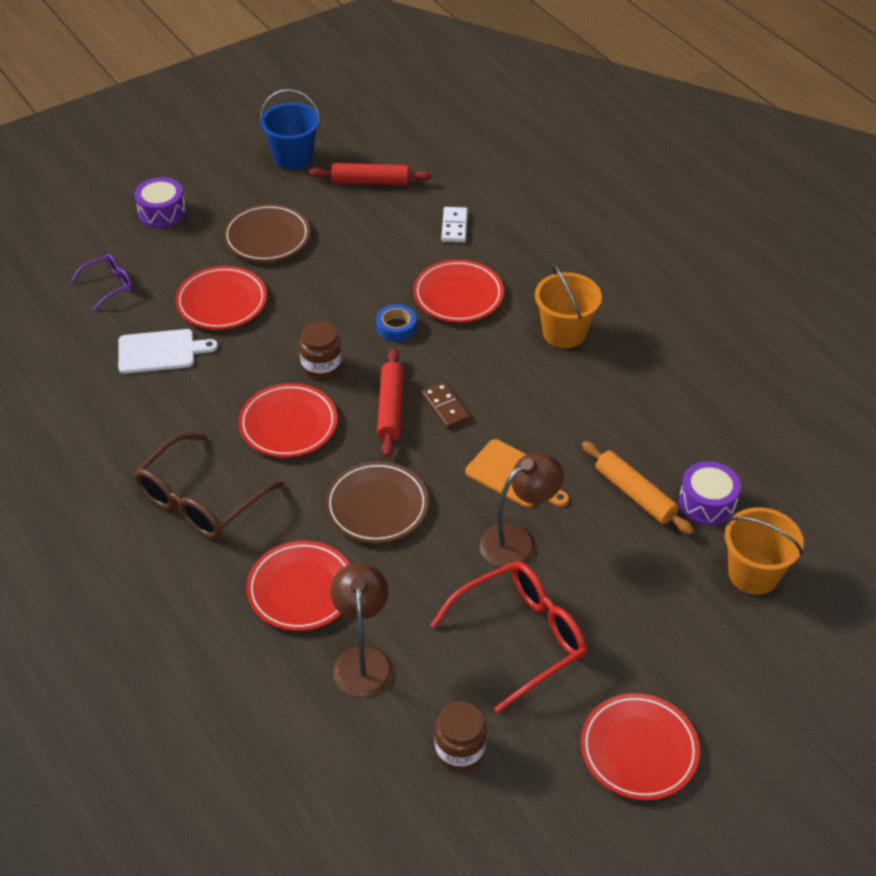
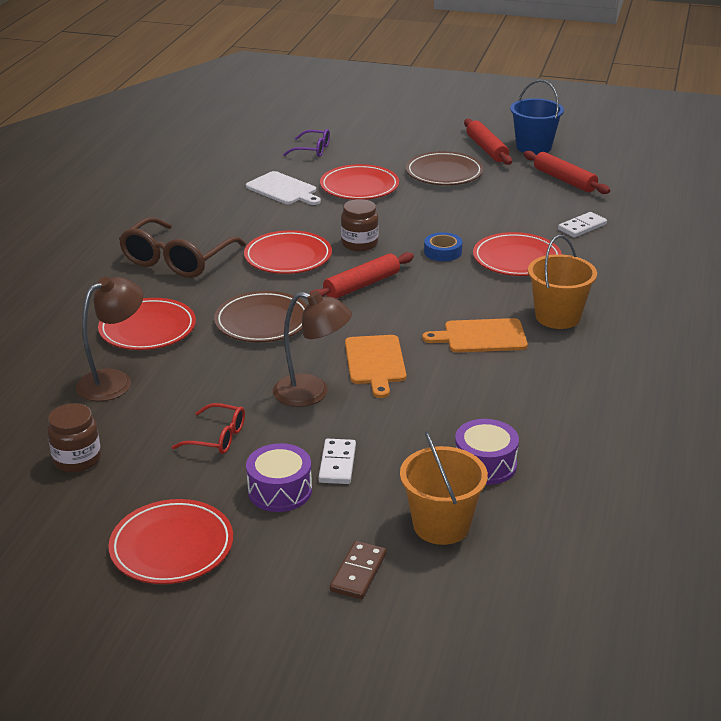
camera: 50 degrees right, 15 degrees down
brown glasses [133,432,284,539] -> brown glasses turned 60 degrees counterclockwise [119,217,246,278]
purple drum [135,177,186,228] -> purple drum moved to [246,443,312,512]
brown domino [422,382,471,429] -> brown domino moved to [330,541,387,600]
red glasses [431,561,587,713] -> red glasses [171,403,245,454], size x0.52
orange rolling pin [582,441,694,535] -> none
none -> white domino [318,439,356,484]
none -> orange cutting board [422,318,528,353]
none -> red rolling pin [464,119,512,165]

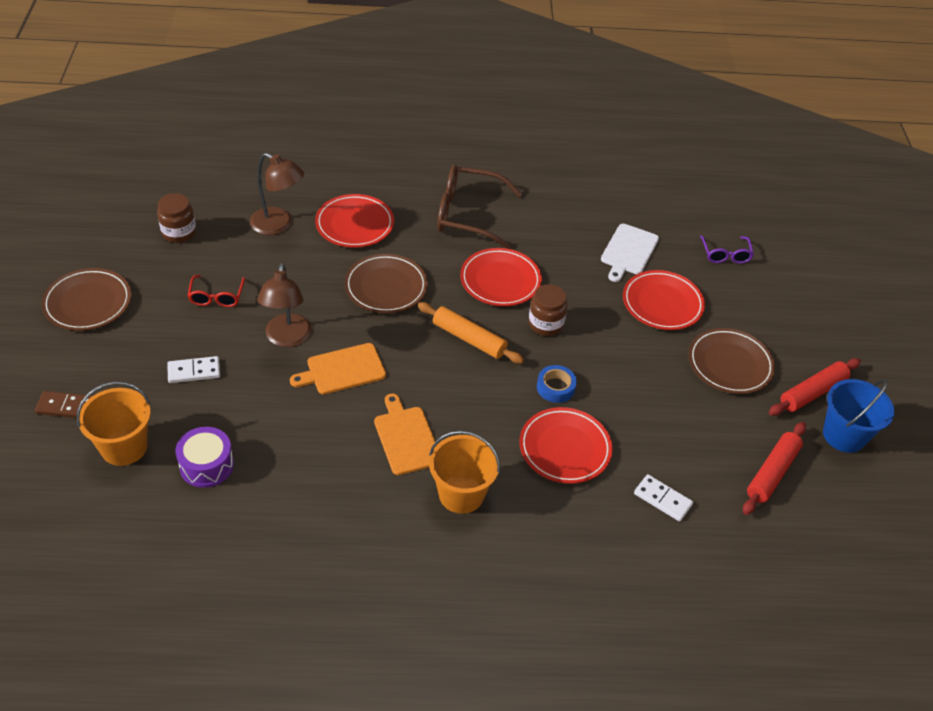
camera: 70 degrees right, 15 degrees up
red plate [108,499,233,584] -> brown plate [42,268,131,331]
purple drum [246,443,312,512] -> none
red rolling pin [309,252,414,299] -> orange rolling pin [418,302,524,364]

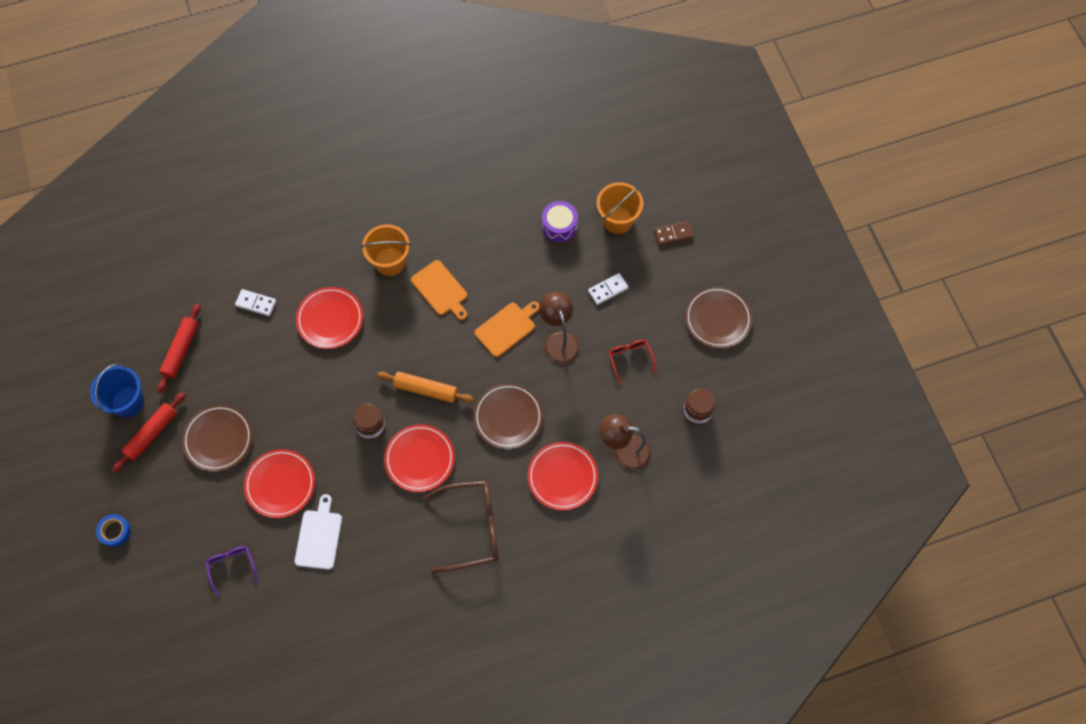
camera: 165 degrees right, 20 degrees up
blue tape [537,365,577,403] -> blue tape moved to [96,514,131,547]

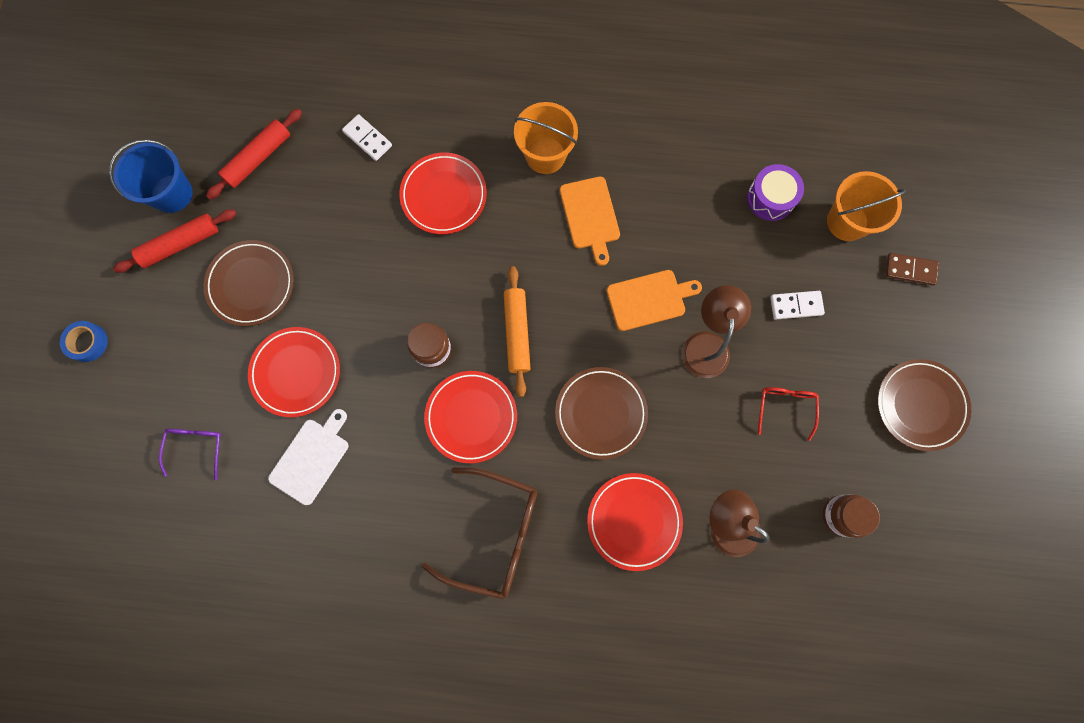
camera: 25 degrees right, 10 degrees up
orange rolling pin [377,372,474,403] -> orange rolling pin turned 45 degrees clockwise [504,266,531,397]

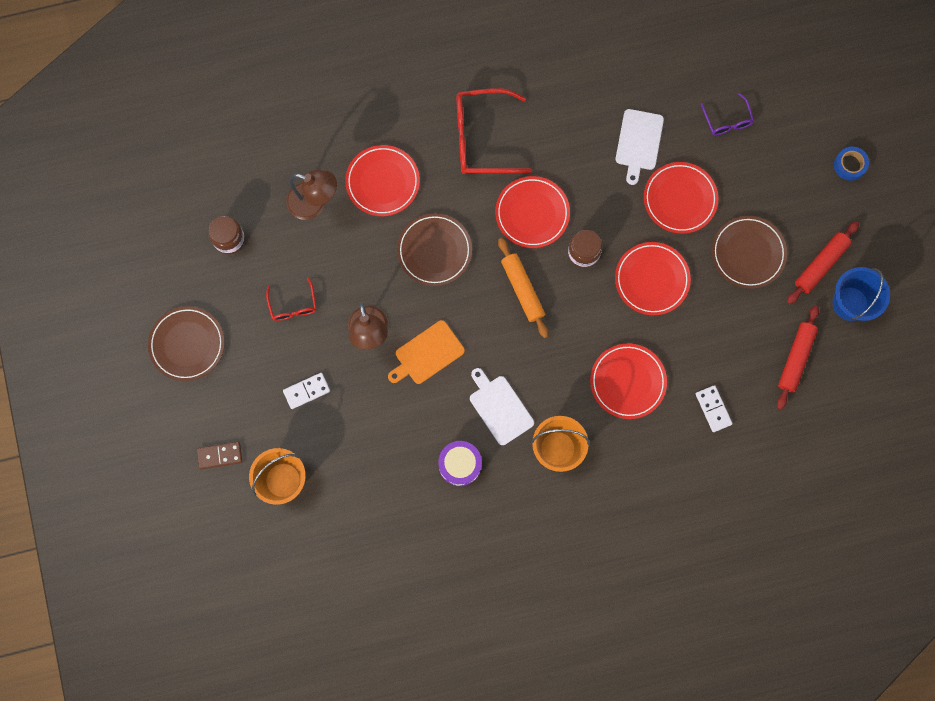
camera: 160 degrees right, 0 degrees up
white domino [342,114,392,161] -> white domino turned 45 degrees clockwise [696,385,732,432]
brown glasses [421,467,537,599] -> red glasses [456,88,532,174]
orange cutting board [560,177,620,266] -> white cutting board [470,368,534,445]
purple drum [747,164,804,221] -> purple drum moved to [438,441,482,486]
none -> red plate [615,242,691,315]

